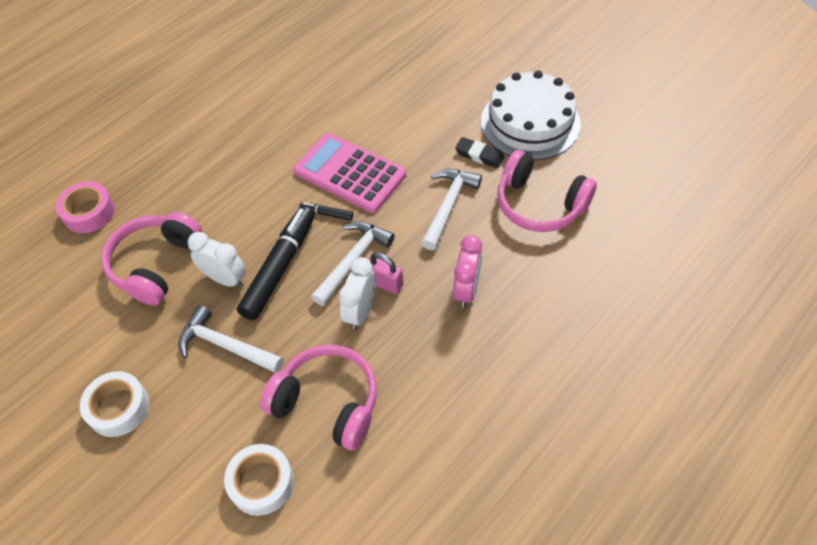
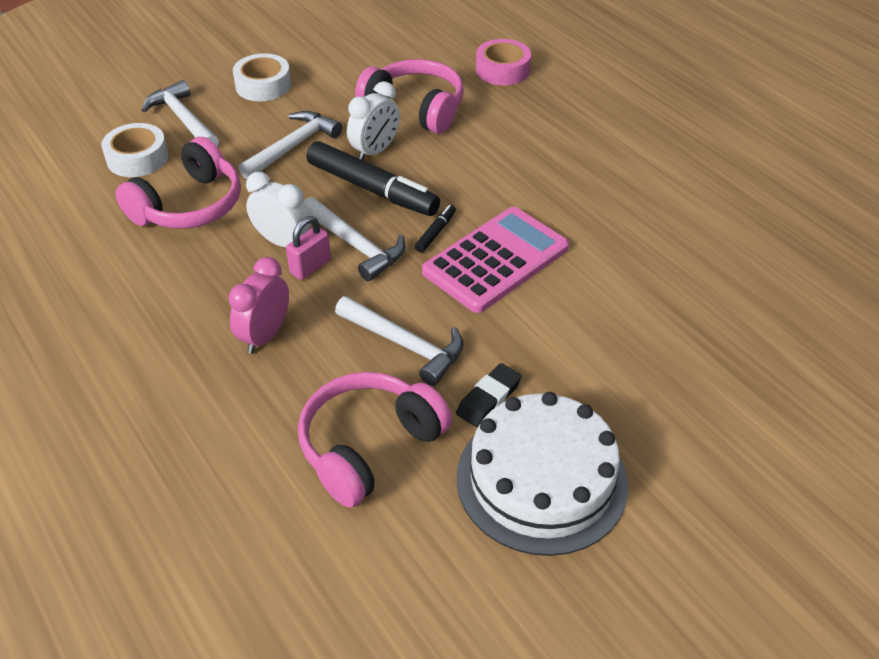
camera: 100 degrees right, 10 degrees down
pink clock [453,235,482,308] -> pink clock turned 90 degrees clockwise [228,257,289,354]
none -> white hammer [141,80,219,146]

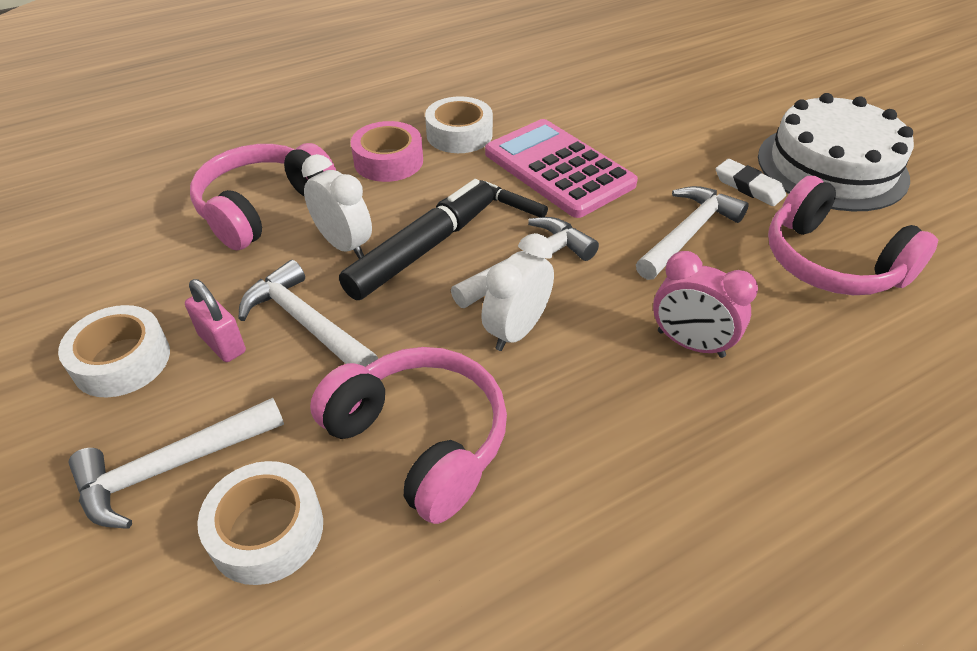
camera: 85 degrees left, 0 degrees up
pink padlock [286,216,331,280] -> pink padlock moved to [185,279,246,362]
black eraser [456,363,522,427] -> white eraser [716,159,786,206]
pink tape [476,39,531,85] -> pink tape moved to [351,121,423,182]
none -> white tape [425,96,493,153]

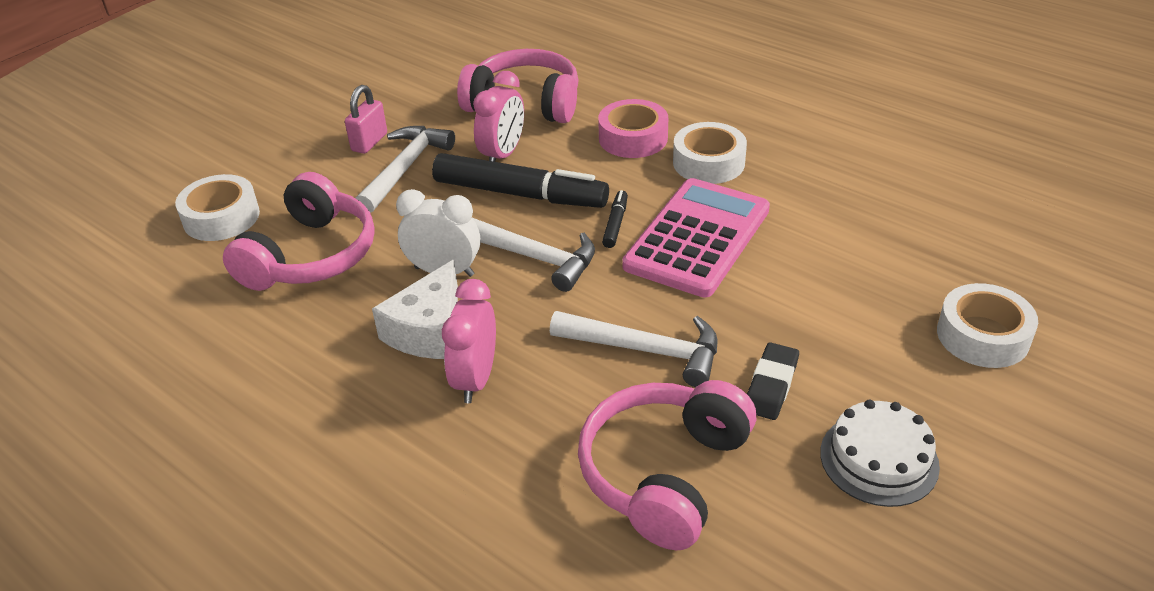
camera: 70 degrees right, 5 degrees down
white tape [58,305,170,397] -> white tape moved to [937,283,1038,368]
white hammer [69,398,284,529] -> none
white clock [302,154,372,259] -> pink clock [473,71,524,162]
white eraser [716,159,786,206] -> black eraser [747,342,799,420]
white cake [758,93,914,211] -> white cake [820,400,940,507], size x0.56
none -> white cheese [372,260,458,359]

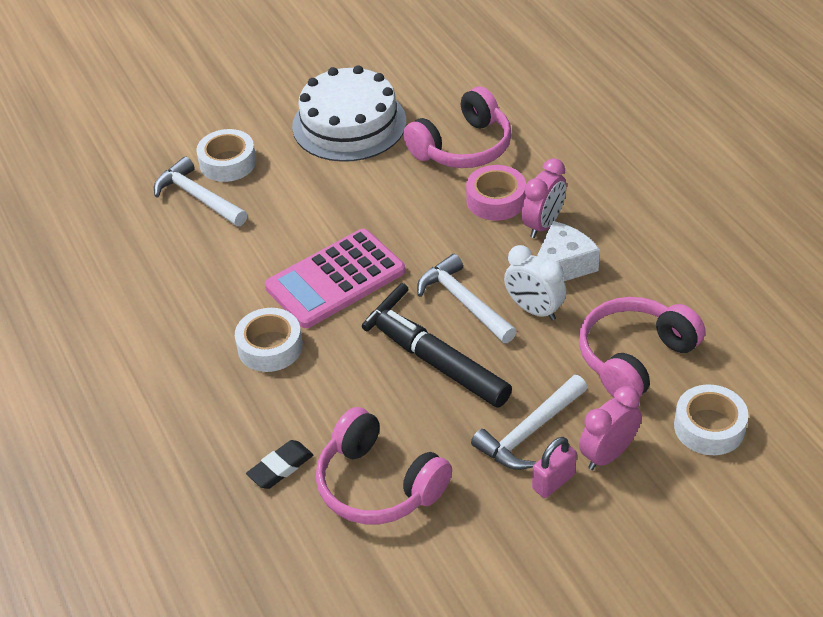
camera: 155 degrees left, 5 degrees up
pink clock [473,71,524,162] -> pink clock moved to [579,386,642,470]
white hammer [550,311,717,387] -> white hammer moved to [154,157,247,226]
pink tape [598,99,668,158] -> pink tape moved to [466,165,526,221]
black eraser [747,342,799,420] -> black eraser moved to [246,440,313,489]
white cake [820,400,940,507] -> white cake [292,65,406,162], size x1.77

